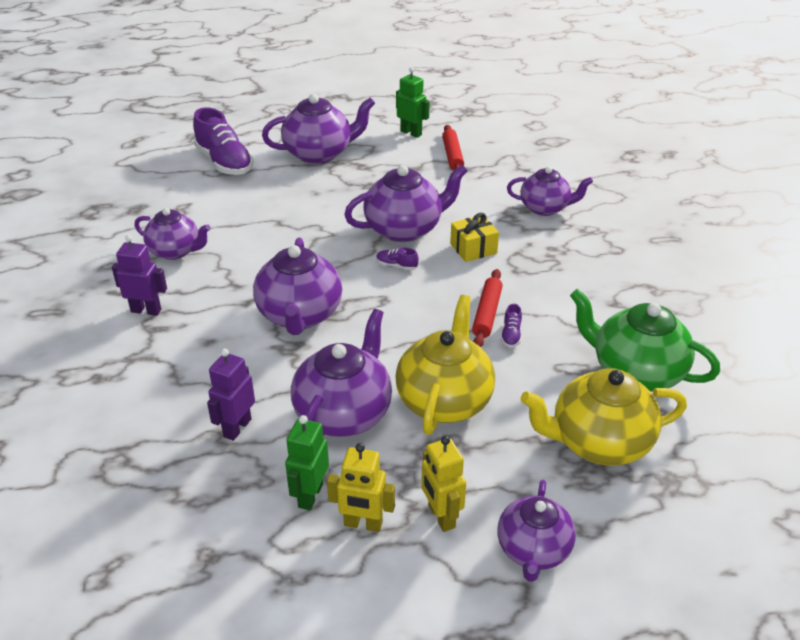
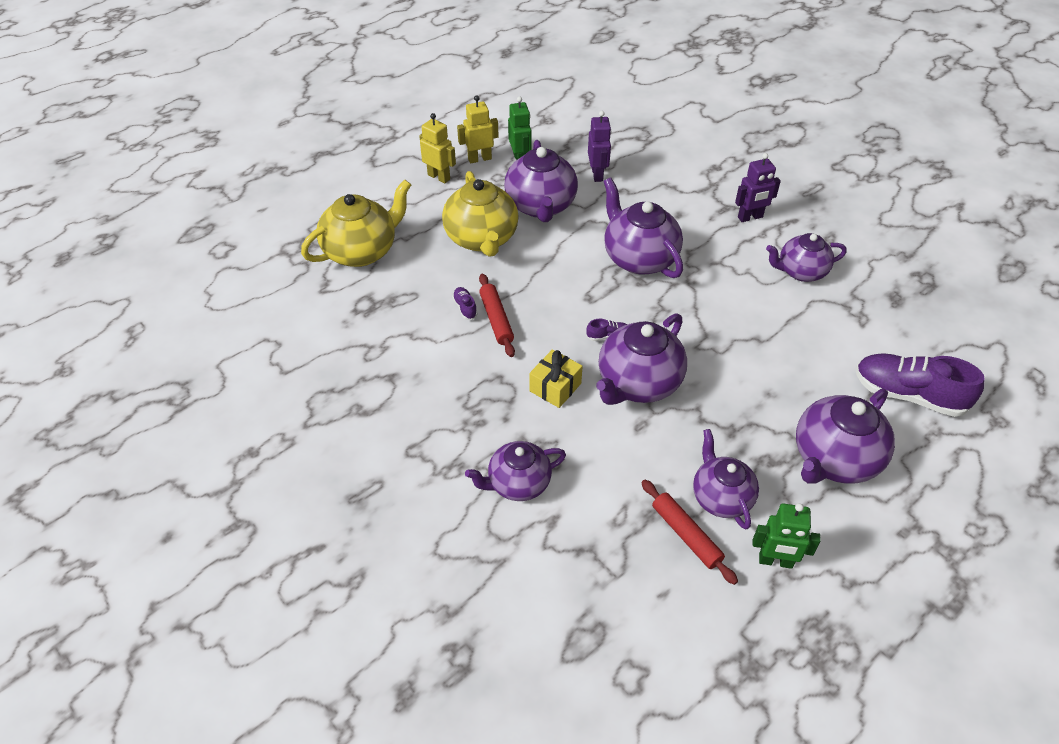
camera: 150 degrees right, 10 degrees up
purple teapot [497,480,576,582] -> purple teapot moved to [693,429,759,529]
green teapot [570,289,720,392] -> none

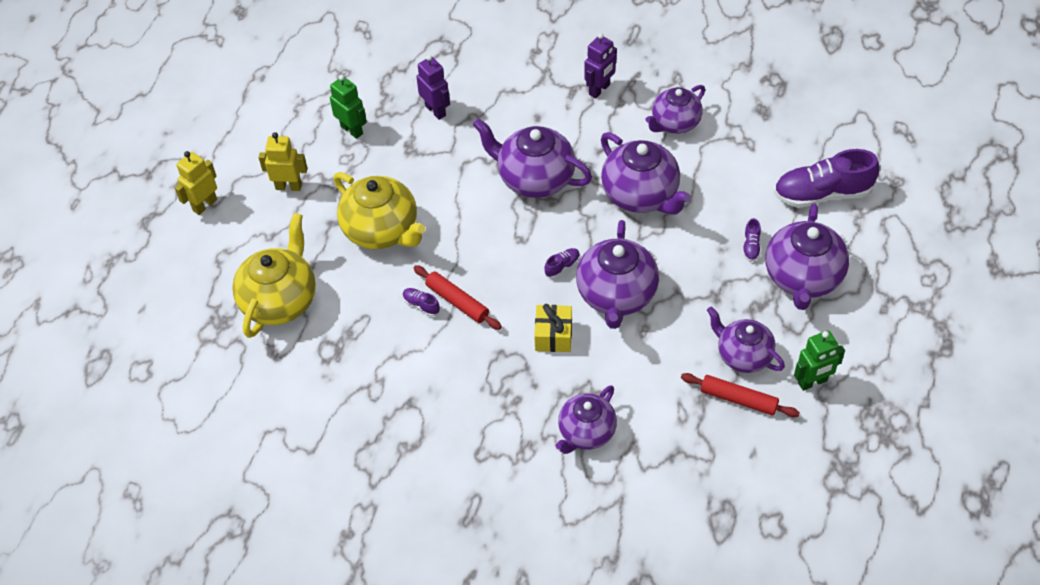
camera: 30 degrees left, 5 degrees up
yellow robot [457,95,499,163] -> yellow robot moved to [175,151,217,215]
purple teapot [504,140,578,222] -> purple teapot moved to [601,132,691,215]
none -> purple shoe [743,218,761,262]

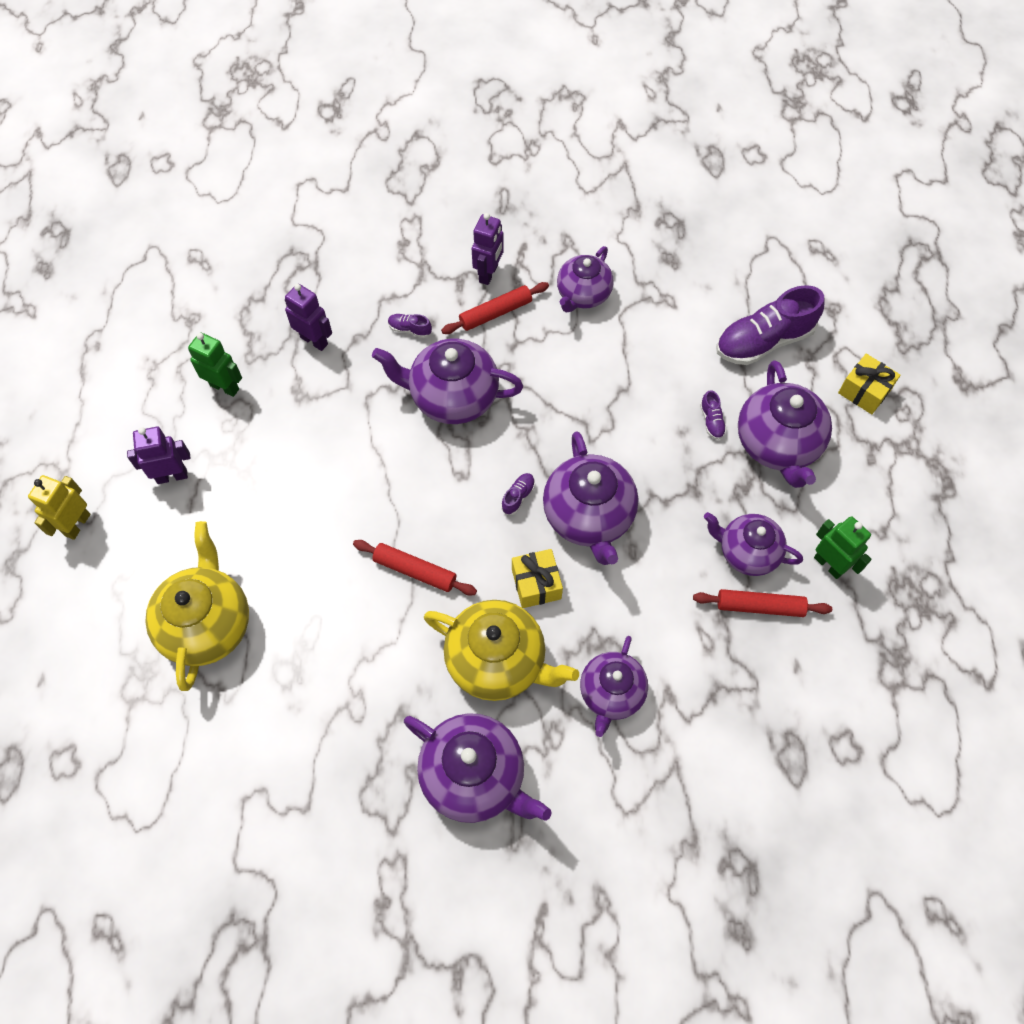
camera: 20 degrees left, 10 degrees up
yellow robot [259,132,308,191] -> purple robot [127,427,190,484]
yellow teapot [334,172,426,249] -> yellow teapot moved to [424,600,579,701]
purple shoe [403,288,440,316] -> purple shoe moved to [388,314,432,338]
purple teapot [601,132,691,215] -> purple teapot moved to [404,713,552,823]
green robot [794,331,845,391] -> green robot turned 90 degrees counterclockwise [814,516,872,579]
none -> red rolling pin [441,282,549,334]
none -> yellow gift [838,354,900,414]

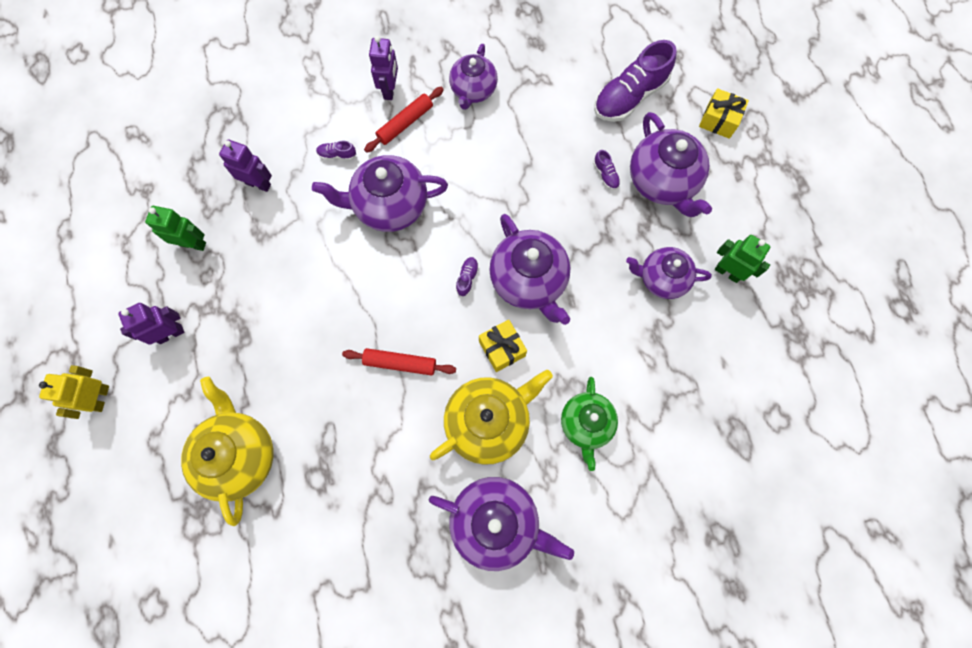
camera: 15 degrees left, 10 degrees up
yellow teapot [424,600,579,701] -> yellow teapot turned 45 degrees counterclockwise [430,370,553,465]
purple teapot [580,636,648,737] -> green teapot [561,377,618,471]
red rolling pin [693,589,832,617] -> none

